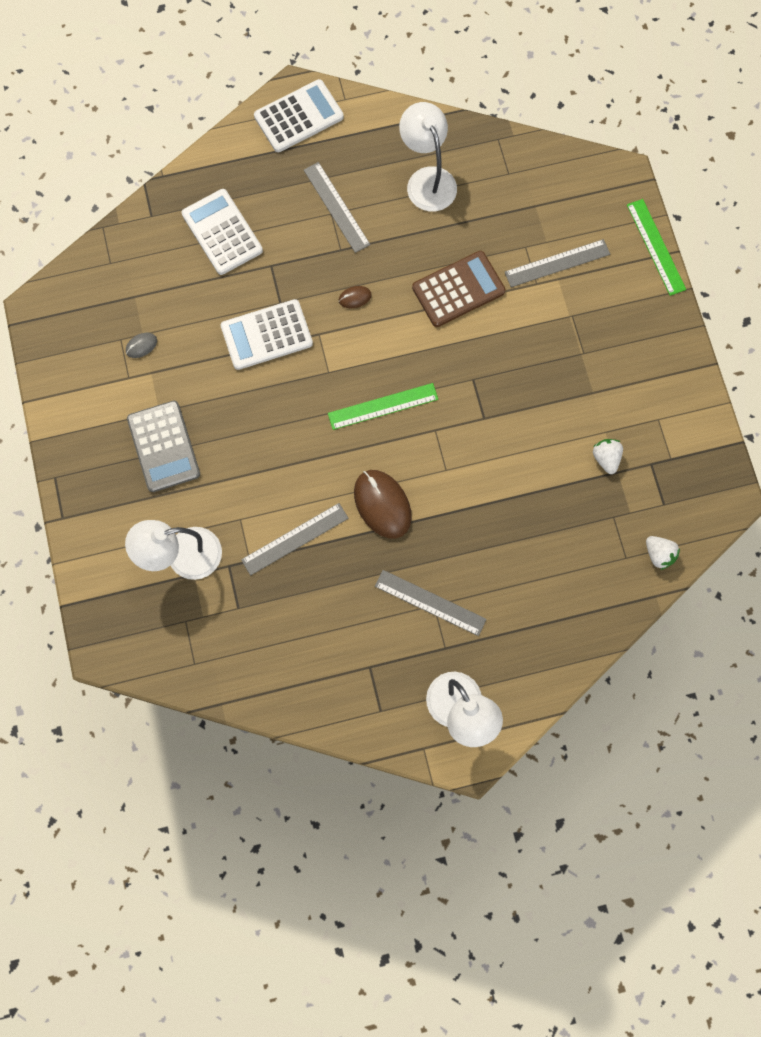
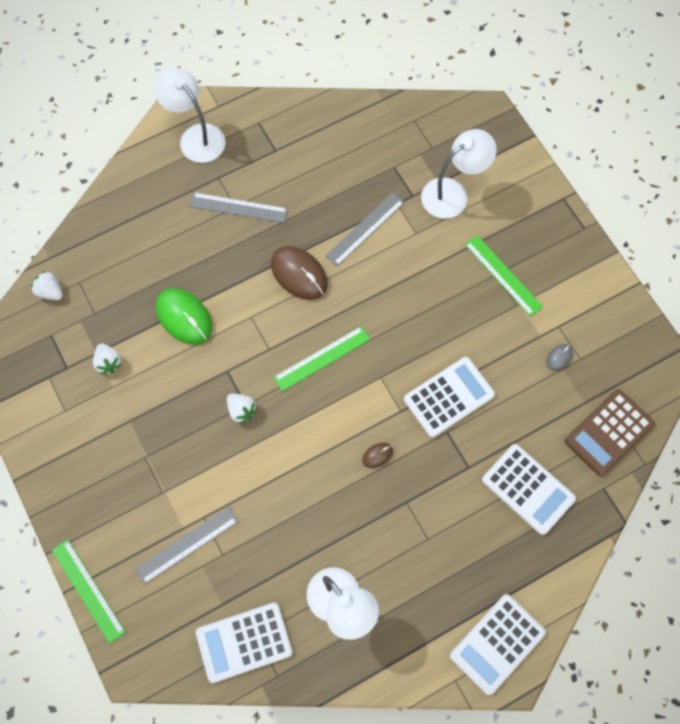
camera: 165 degrees right, 5 degrees down
grey calculator [127,400,200,492] -> green ruler [465,235,543,317]
grey ruler [304,162,370,253] -> none
brown calculator [412,251,506,327] -> brown calculator moved to [565,389,655,476]
none -> green mouse [156,288,212,345]
none -> white calculator [196,602,293,683]
none -> white strawberry [227,393,257,424]

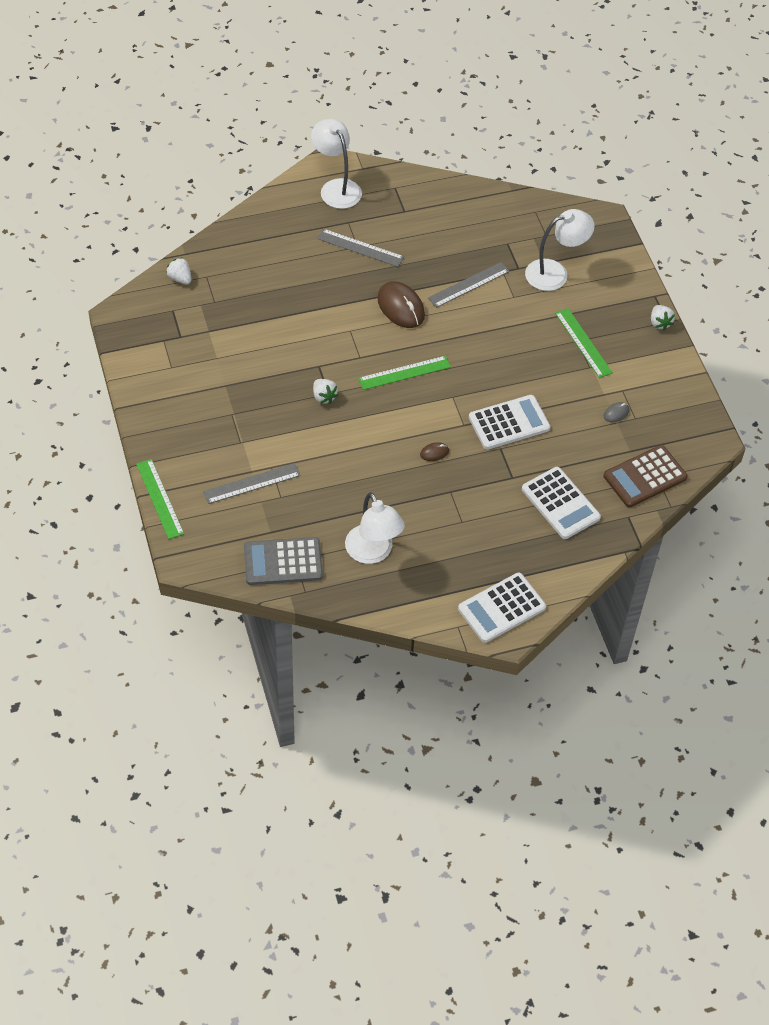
camera: 10 degrees right, 15 degrees down
white strawberry [93,344,122,374] -> white strawberry moved to [651,305,675,330]
green mouse [156,288,212,345] -> none
white calculator [196,602,293,683] -> grey calculator [244,537,323,585]

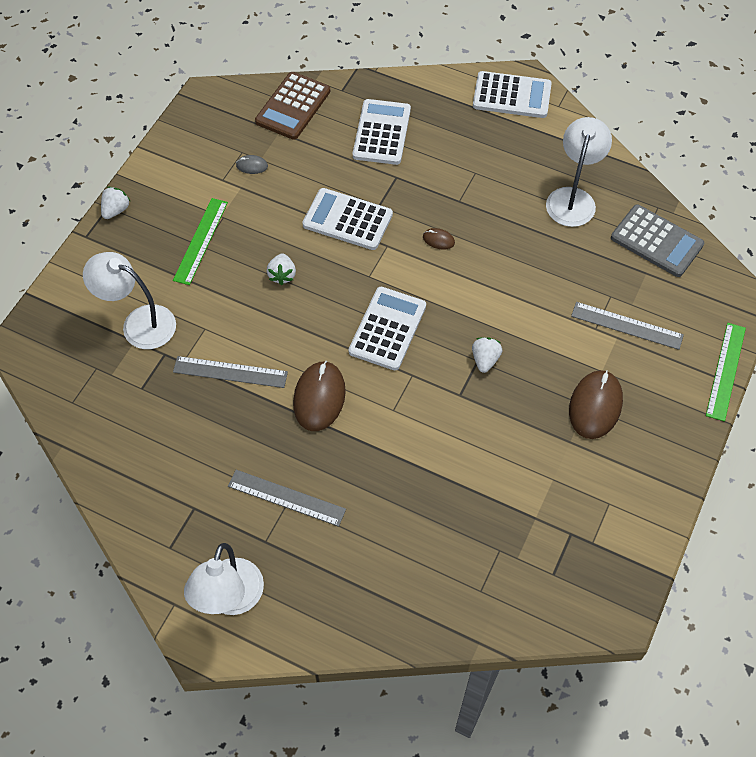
camera: 135 degrees left, 5 degrees up
white strawberry [166,257,191,284] -> white strawberry moved to [267,253,296,285]
grey ruler [317,229,404,267] -> grey ruler turned 45 degrees counterclockwise [228,470,346,527]
green ruler [358,356,451,390] -> white calculator [349,287,426,370]
brown calculator [603,445,688,507] -> brown calculator turned 105 degrees clockwise [255,72,330,140]
none -> brown mouse [569,370,623,439]

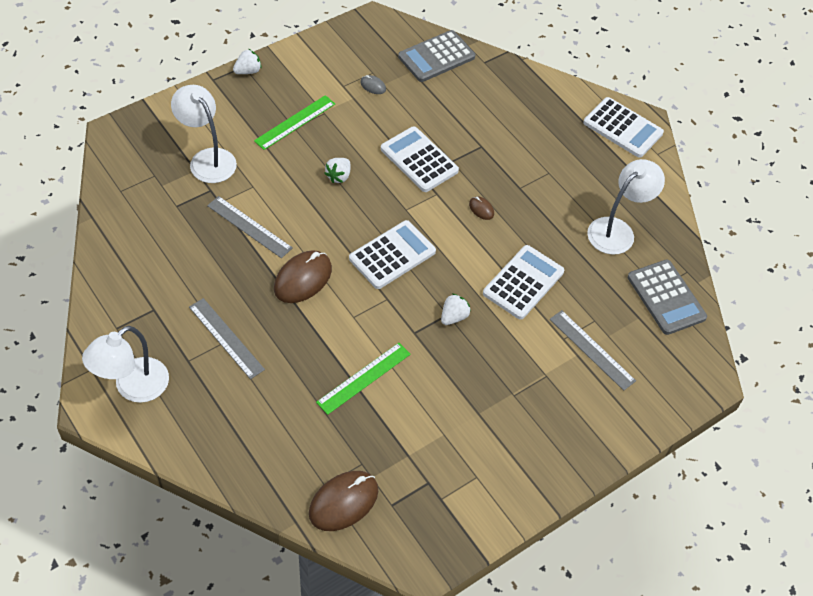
camera: 25 degrees right, 5 degrees down
brown calculator [255,72,330,140] -> grey calculator [398,30,475,82]
white calculator [353,99,411,165] -> white calculator moved to [483,245,564,319]
brown mouse [569,370,623,439] -> brown mouse moved to [309,471,378,531]
green ruler [706,323,746,422] -> green ruler moved to [316,343,411,415]

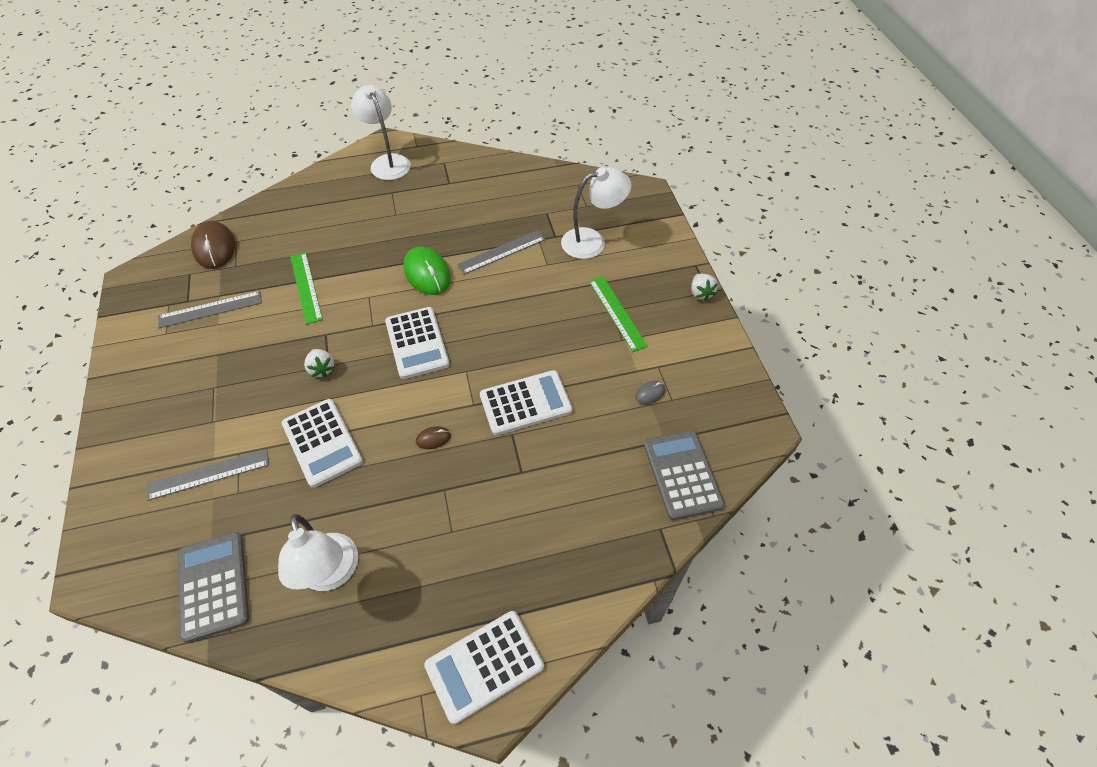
camera: 115 degrees right, 0 degrees up
grey ruler [189,298,265,379] -> grey ruler moved to [158,291,262,328]
brown mouse [274,250,332,303] -> green mouse [404,246,451,295]
white strawberry [324,158,351,183] -> none
grey calculator [628,259,707,335] -> grey calculator turned 75 degrees clockwise [178,532,249,643]

